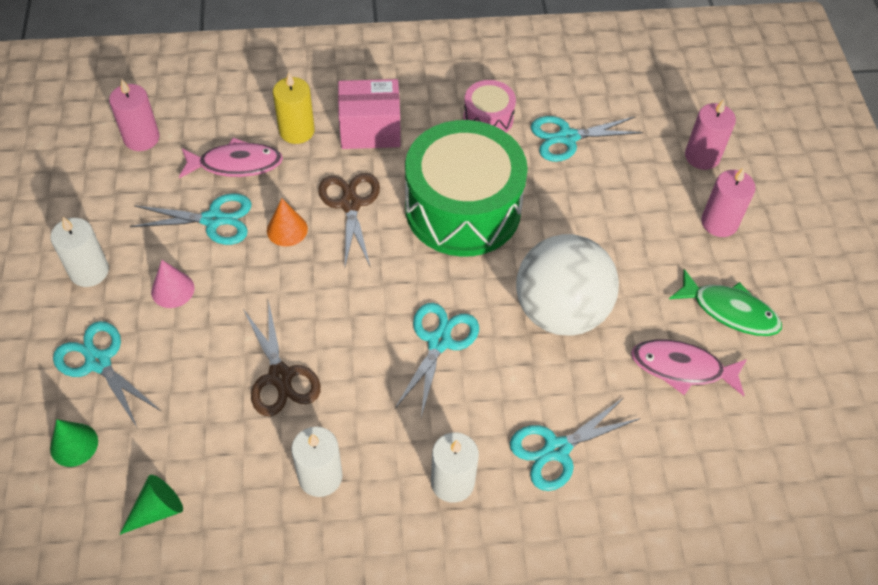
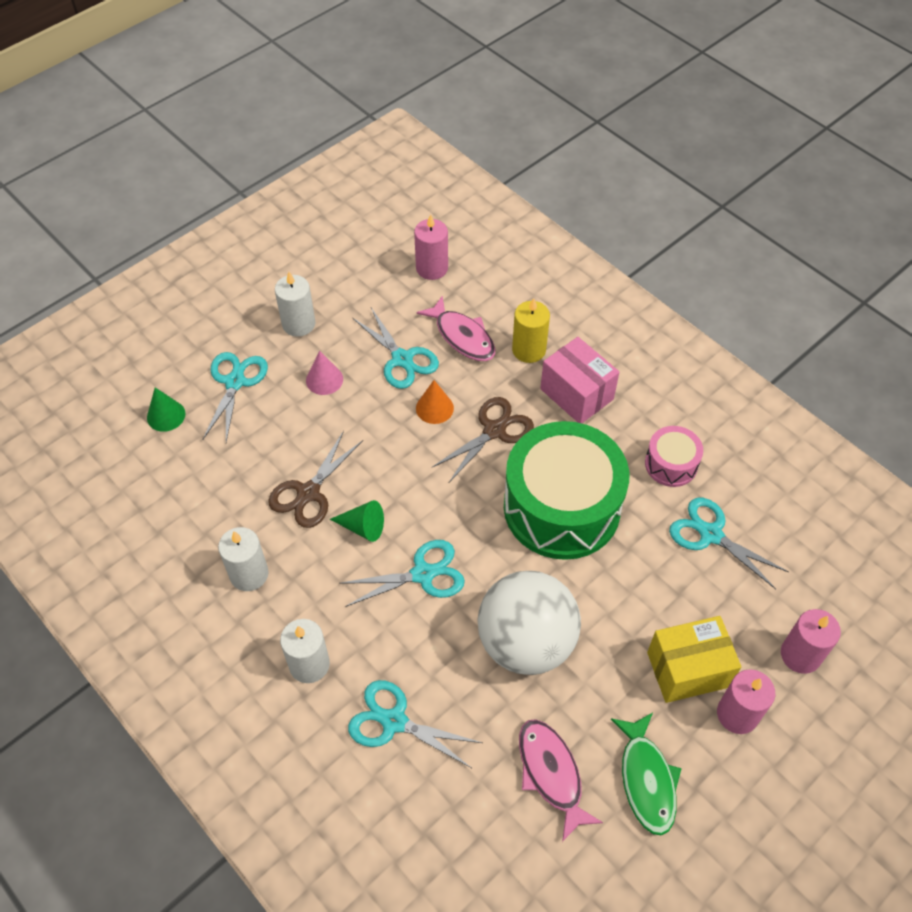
camera: 55 degrees right, 0 degrees up
green cone [119,475,183,535] -> green cone moved to [330,500,384,542]
none -> yellow box [647,616,741,703]

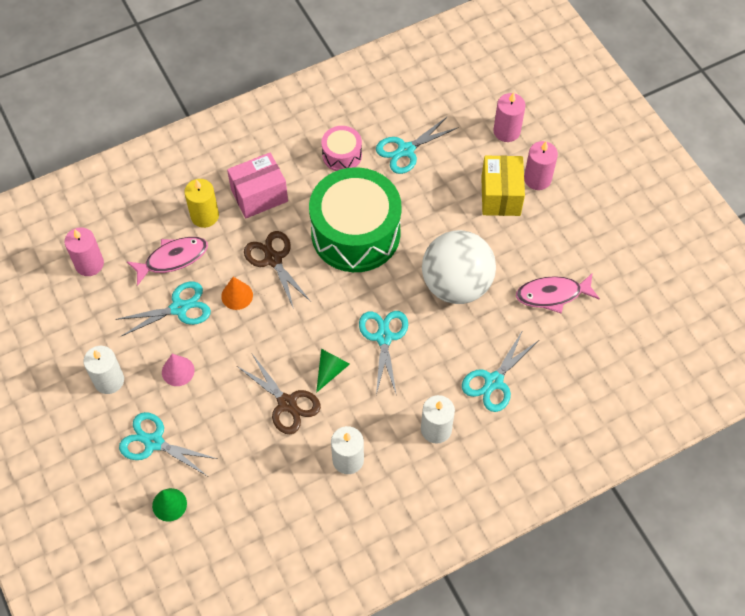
camera: 75 degrees left, 5 degrees up
green fish [611,713,682,836] -> none

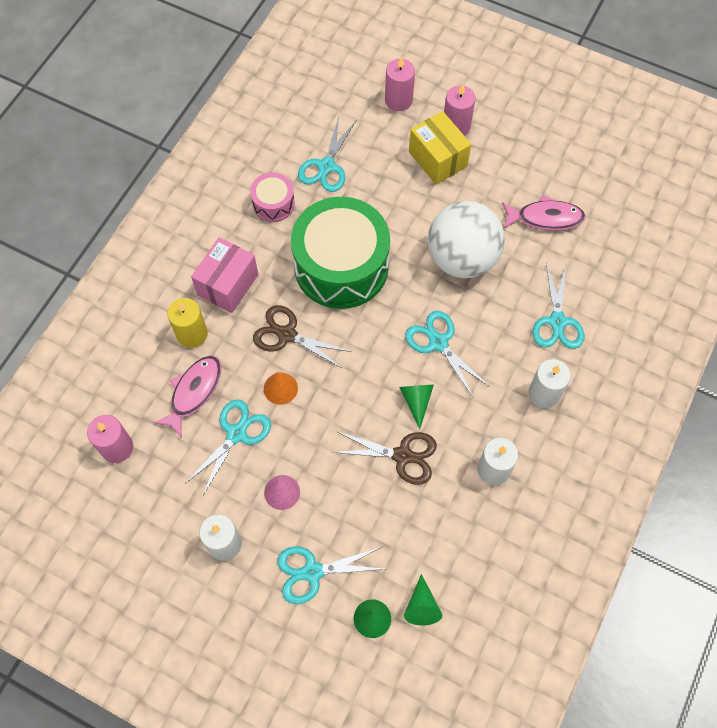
camera: 35 degrees left, 5 degrees up
pink fish [516,273,600,313] -> pink fish turned 135 degrees counterclockwise [502,195,586,231]
none -> green cone [404,574,442,625]

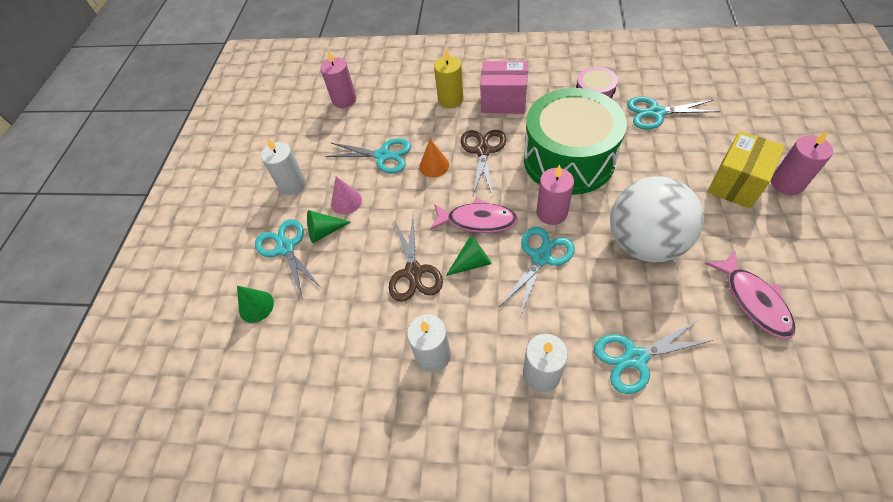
camera: 75 degrees right, 10 degrees down
pink fish [154,355,222,438] -> pink fish moved to [430,198,518,233]
pink candle [385,56,415,111] -> pink candle moved to [536,165,574,225]
green cone [404,574,442,625] -> green cone moved to [307,210,351,243]

